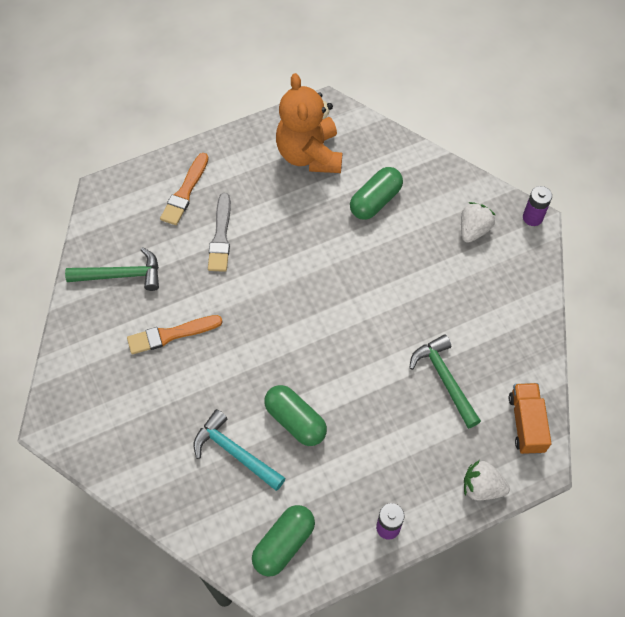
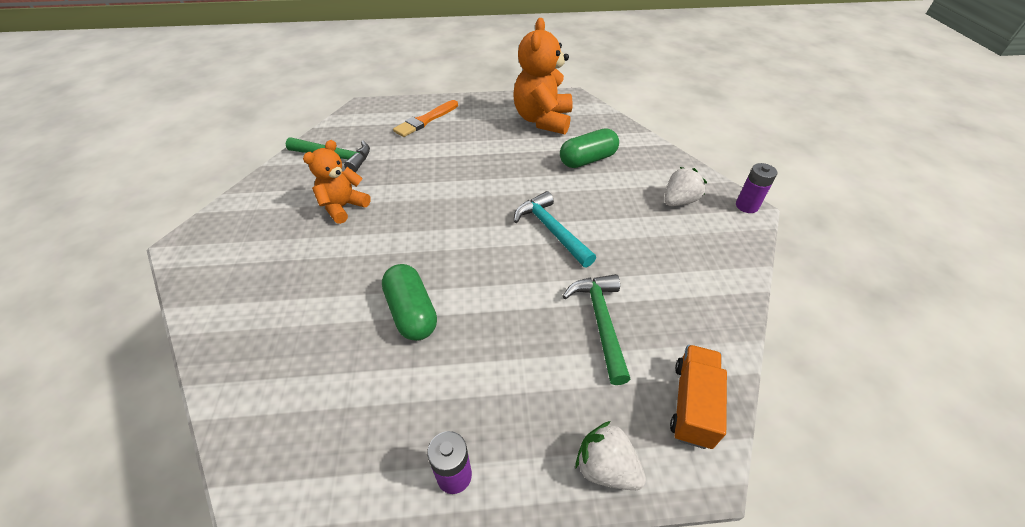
camera: 20 degrees right, 15 degrees down
orange brush [127,315,222,354] -> orange teddy bear [303,140,371,224]
turquoise hammer [194,409,286,491] -> turquoise hammer moved to [514,191,596,268]
grey brush [208,193,231,272] -> none
green capsule [252,505,315,577] -> none

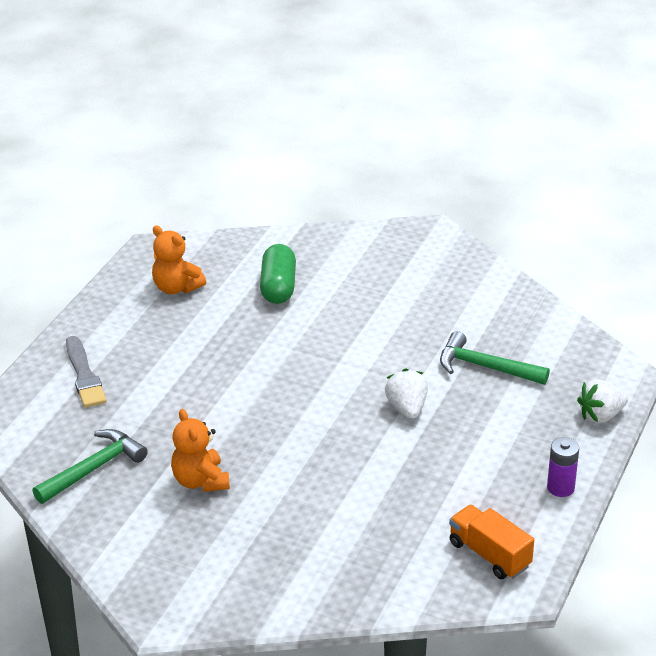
camera: 60 degrees left, 10 degrees down
green capsule [382,264,437,341] -> none
orange brush [393,100,458,137] -> grey brush [66,336,107,408]
orange teddy bear [513,18,573,134] -> orange teddy bear [152,226,206,294], size x0.61
turquoise hammer [514,191,596,268] -> none
white strawberry [665,167,707,206] -> white strawberry moved to [385,368,428,419]
orange truck [670,345,727,449] -> orange truck moved to [449,505,534,579]
purple battery [736,163,777,213] -> none

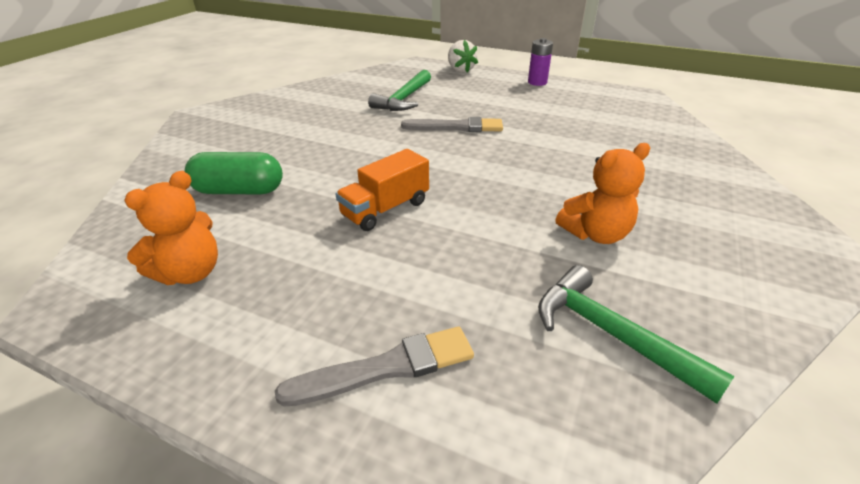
camera: 90 degrees left, 0 degrees up
white strawberry [385,368,428,419] -> grey brush [401,117,503,132]
orange truck [449,505,534,579] -> orange truck moved to [335,149,429,231]

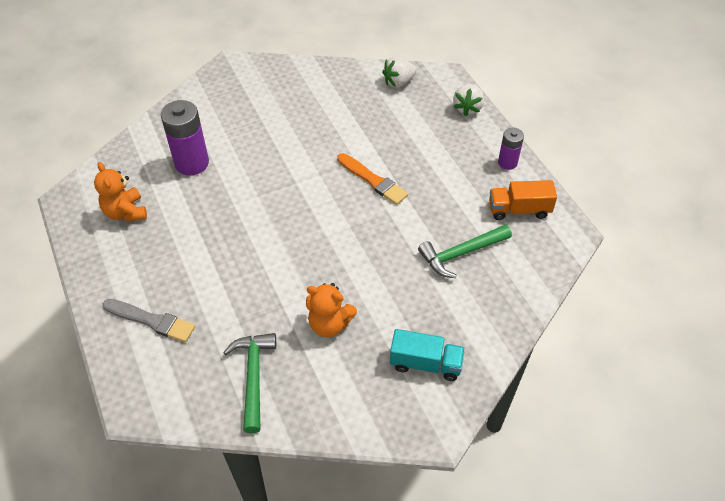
camera: 40 degrees right, 15 degrees up
orange teddy bear [124,171,218,285] -> orange teddy bear turned 75 degrees clockwise [94,162,147,222]
green capsule [185,152,283,194] -> purple battery [161,100,209,176]
orange truck [335,149,429,231] -> orange truck moved to [489,180,557,220]
green hammer [368,70,431,111] -> green hammer moved to [418,224,512,278]
grey brush [401,117,503,132] -> orange brush [337,153,408,205]
none -> white strawberry [382,57,417,88]
none -> turquoise truck [390,329,465,381]

